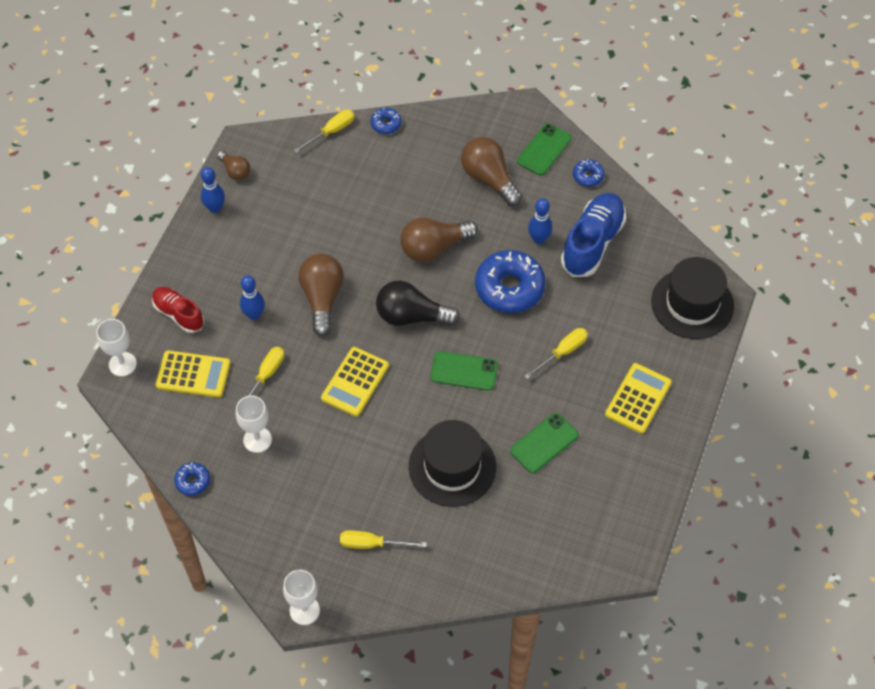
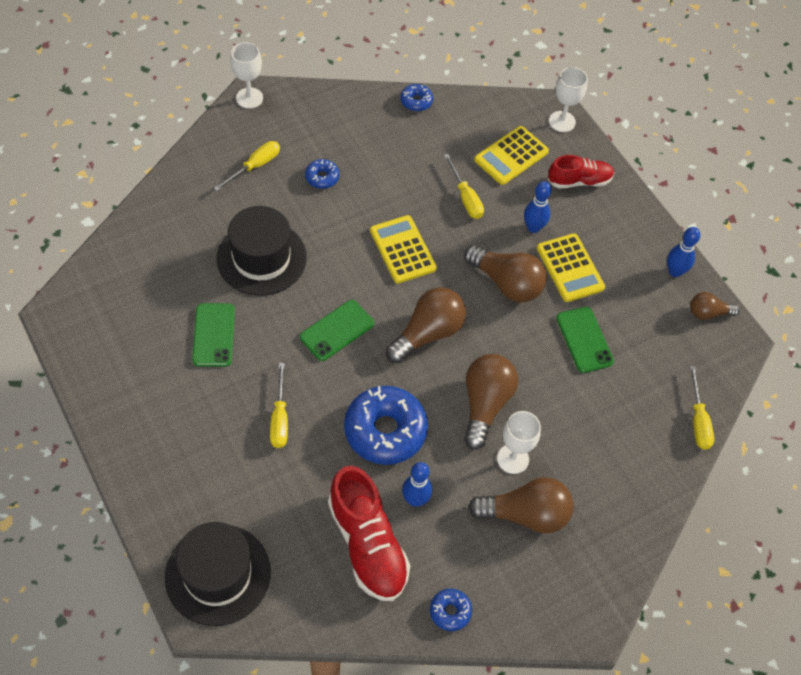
camera: 125 degrees right, 0 degrees up
white goblet [236,396,272,453] -> white goblet moved to [497,411,541,474]
blue donut [371,108,402,134] -> blue donut moved to [305,159,340,189]
black light bulb [376,280,460,326] -> brown light bulb [386,287,466,363]
green phone [517,124,572,176] -> green phone moved to [556,307,614,373]
blue shoe [561,193,626,277] -> red shoe [328,466,410,601]
yellow calculator [605,363,672,434] -> yellow calculator moved to [537,233,605,302]

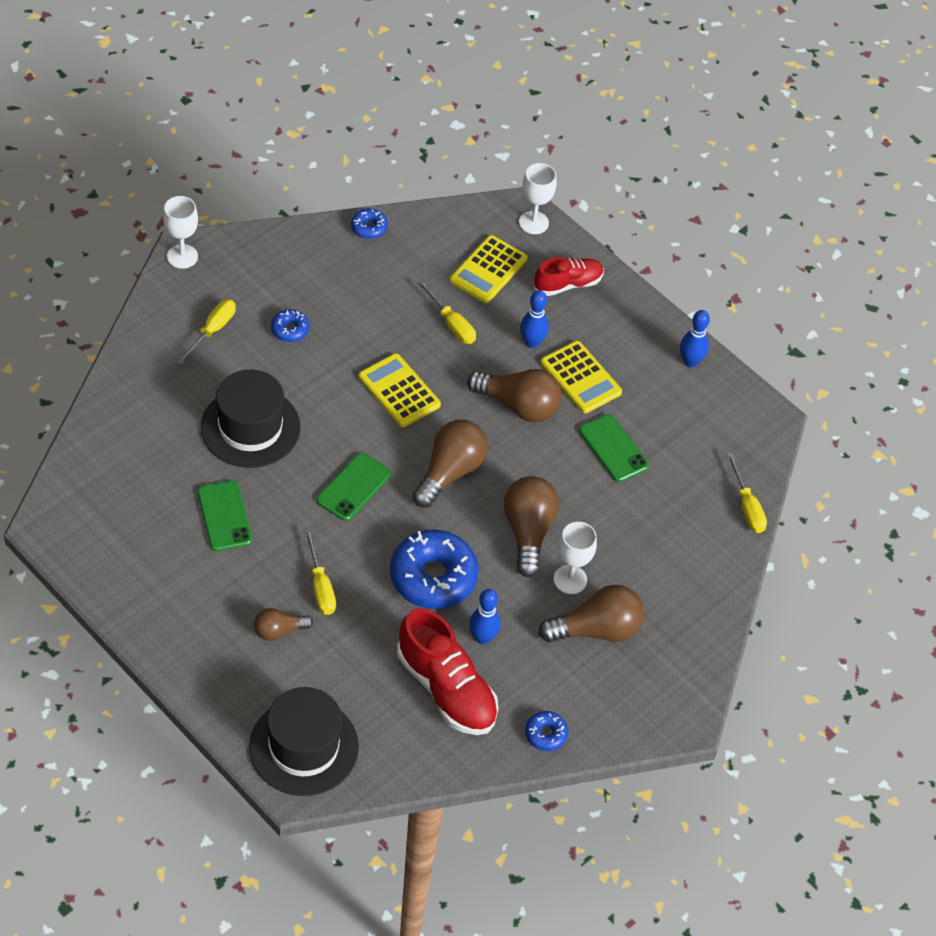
camera: 15 degrees left, 5 degrees down
brown light bulb [690,292,740,320] -> brown light bulb moved to [254,608,313,641]

